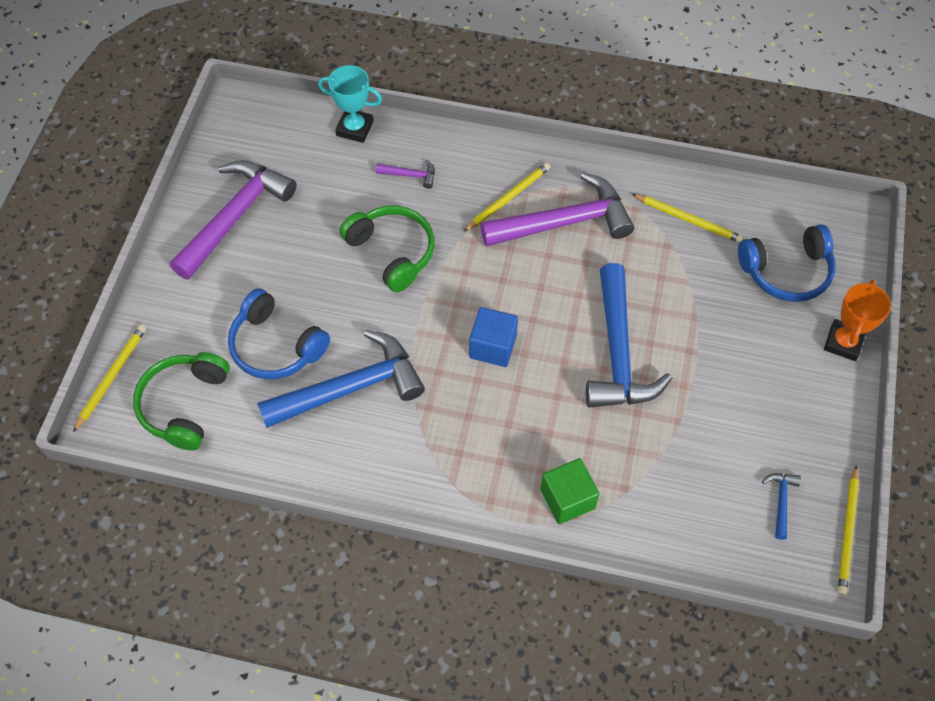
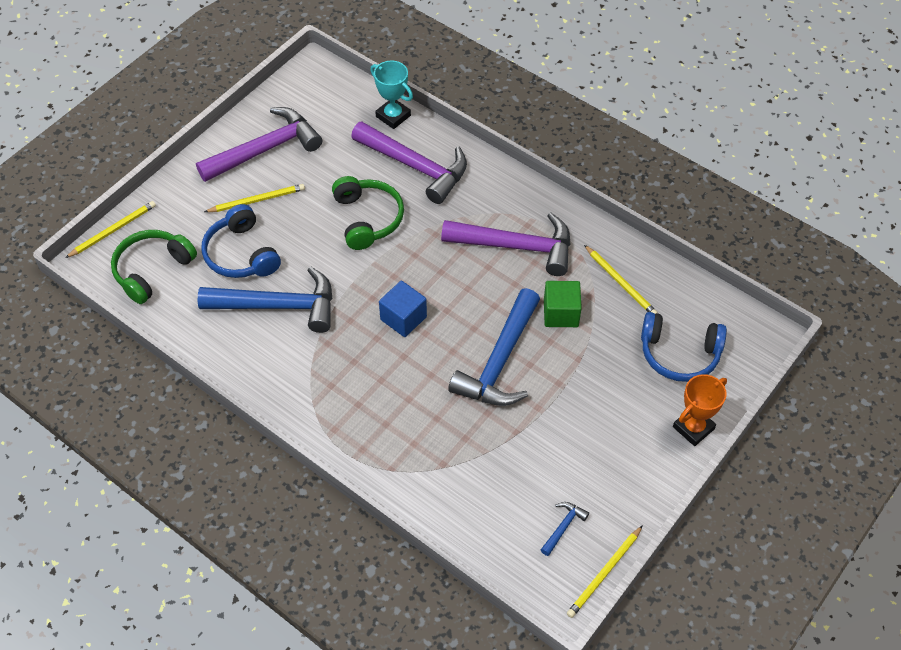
camera: 25 degrees right, 5 degrees down
purple hammer [376,159,435,189] -> purple hammer [351,121,467,204], size x2.42
yellow pencil [464,163,550,232] -> yellow pencil moved to [204,184,305,212]
green cube [540,458,600,524] -> green cube moved to [544,281,582,327]

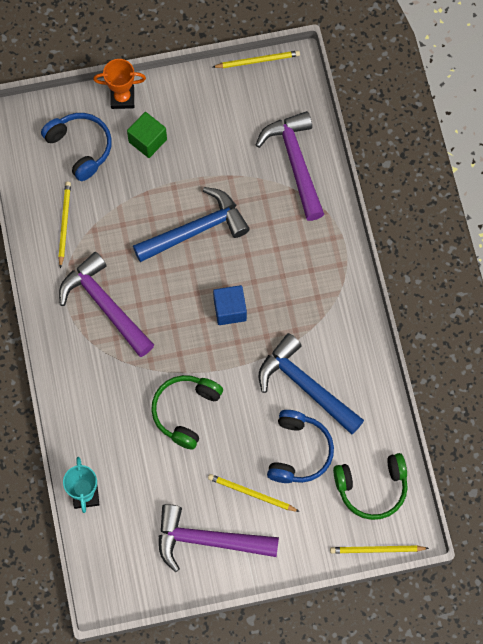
camera: 140 degrees left, 15 degrees up
purple hammer [351,121,467,204] -> purple hammer moved to [256,111,324,221]
blue hammer [541,502,589,556] -> none
green cube [544,281,582,327] -> green cube moved to [127,112,167,158]

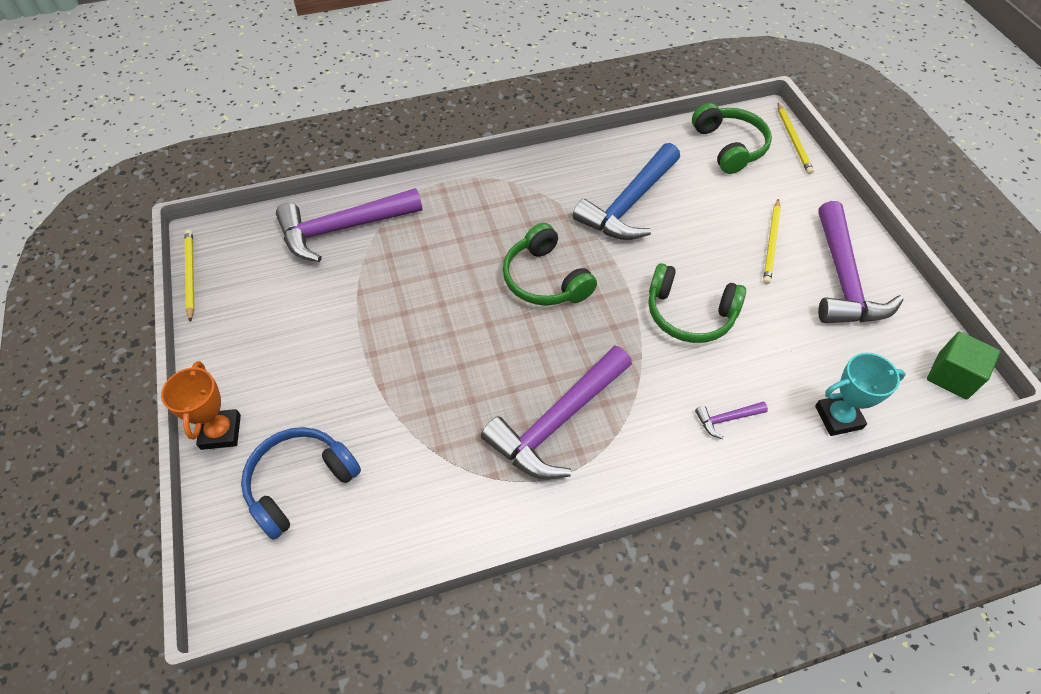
camera: 95 degrees left, 15 degrees down
yellow pencil [58,182,71,268] -> none
green cube [127,112,167,158] -> green cube moved to [927,331,1000,400]
blue hammer [133,187,250,262] -> none
blue cube [213,285,247,325] -> green headphones [503,223,597,306]
blue headphones [267,410,334,483] -> none
none -> purple hammer [695,401,768,439]

